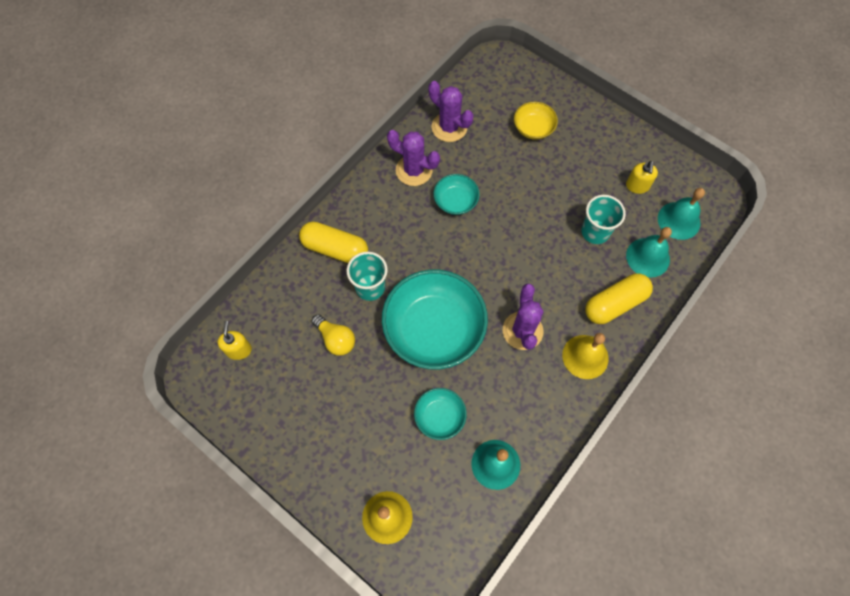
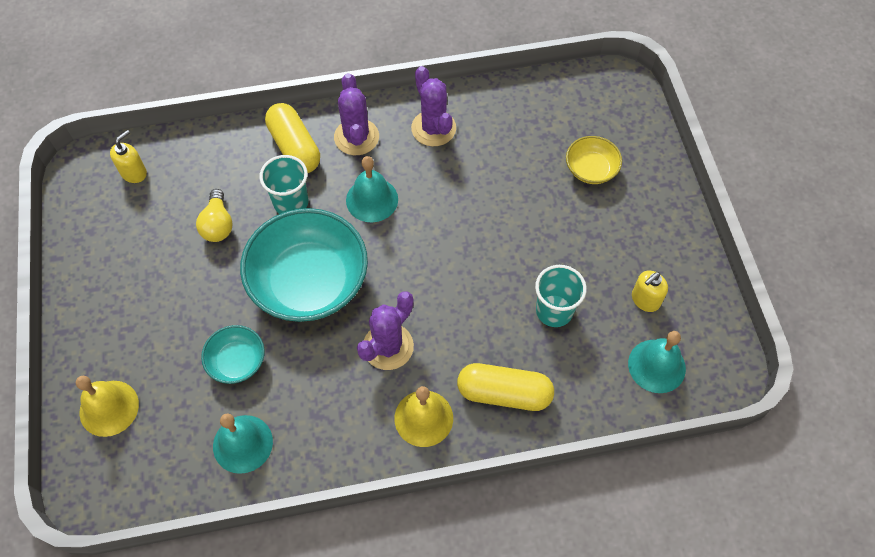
camera: 40 degrees right, 5 degrees down
purple cactus [429,81,473,142] -> purple cactus moved to [334,73,379,155]
turquoise bowl [433,174,480,215] -> none
turquoise bell [626,227,672,278] -> turquoise bell moved to [346,156,398,223]

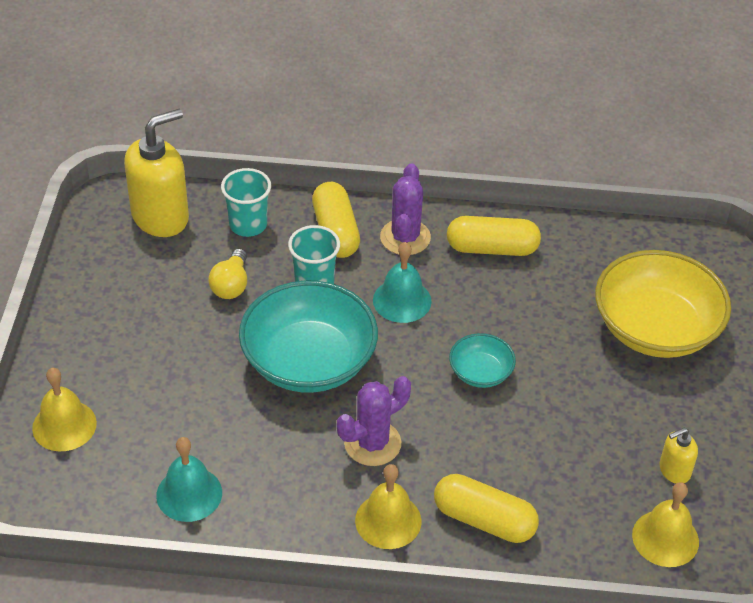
camera: 15 degrees right, 15 degrees down
yellow soap dispenser [110,130,147,183] -> yellow soap dispenser [124,109,189,237], size x2.07
turquoise bowl [201,325,265,384] -> turquoise bowl moved to [449,333,516,388]
purple cactus [411,66,456,146] -> yellow capsule [447,216,541,256]
turquoise cup [535,265,587,327] -> turquoise cup moved to [221,168,271,237]
yellow bowl [566,136,622,184] -> yellow bowl [595,250,731,358], size x2.07
turquoise bell [628,331,686,393] -> yellow bell [632,482,699,567]

